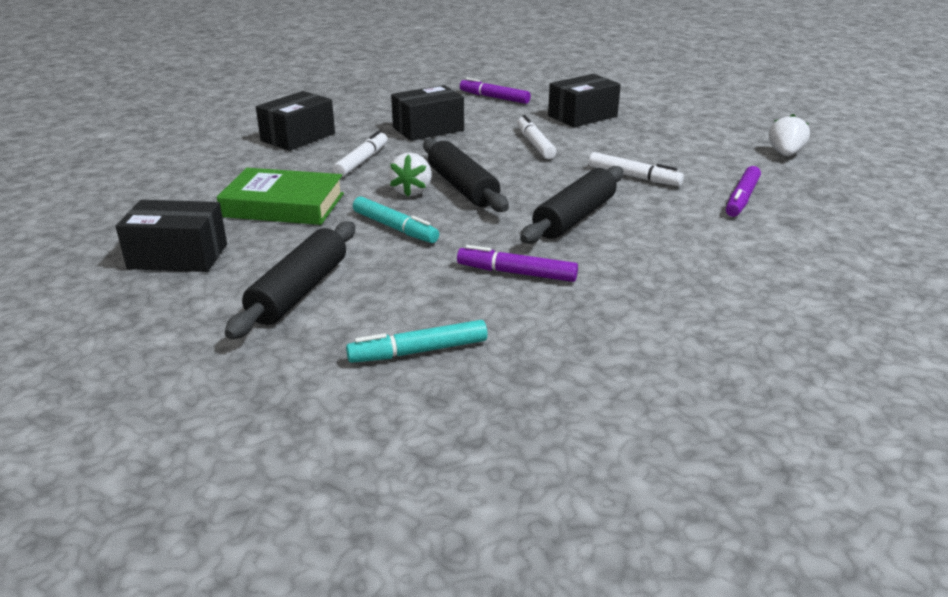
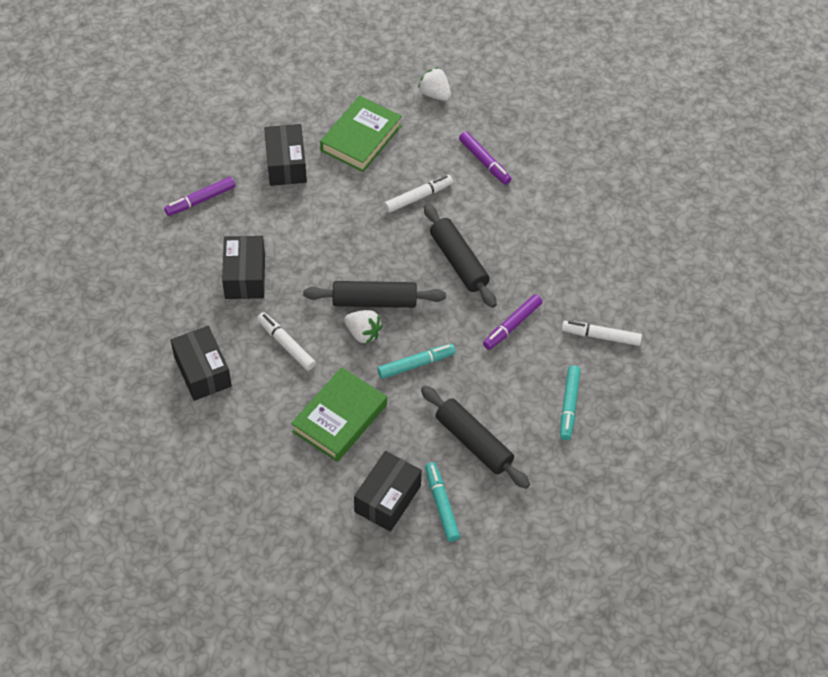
camera: 65 degrees left, 25 degrees up
white marker [517,115,556,159] -> white marker moved to [562,321,642,346]
none -> green book [320,96,402,172]
none -> turquoise marker [425,462,460,542]

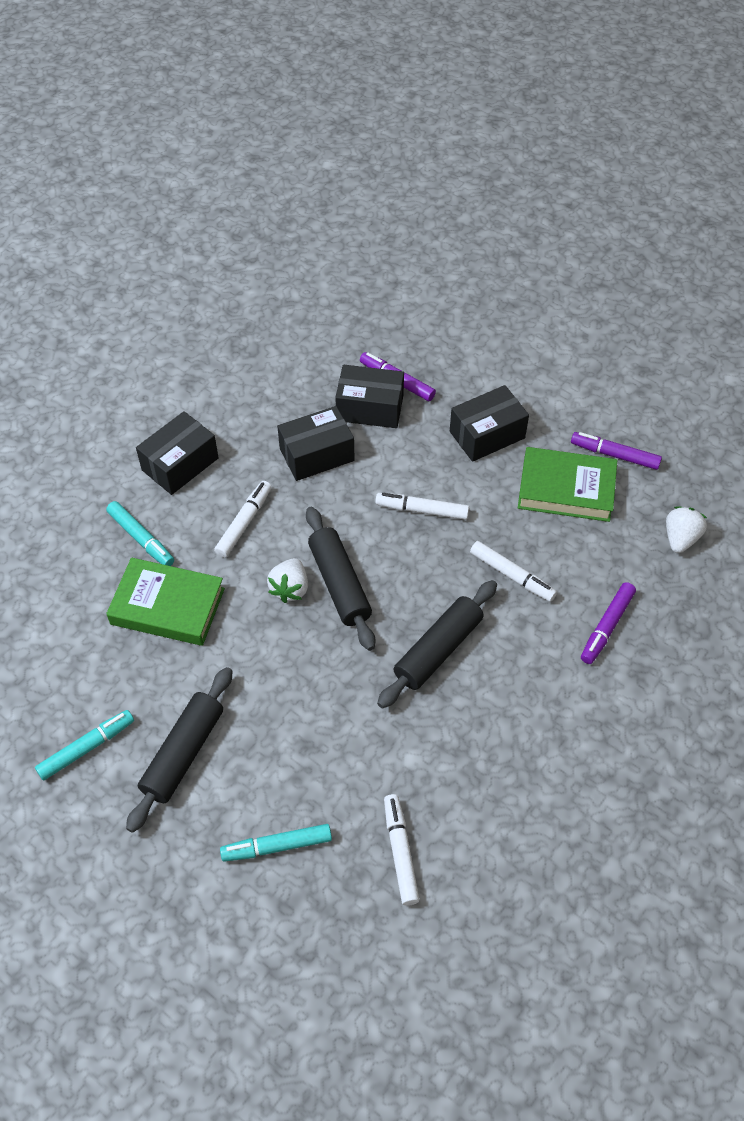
camera: 70 degrees right, 0 degrees up
black box [354,451,422,532] -> black box moved to [335,365,404,428]
turquoise marker [377,344,456,379] -> turquoise marker moved to [106,501,174,566]
purple marker [483,294,542,350] -> purple marker moved to [571,432,662,470]
none -> white marker [375,493,469,520]

